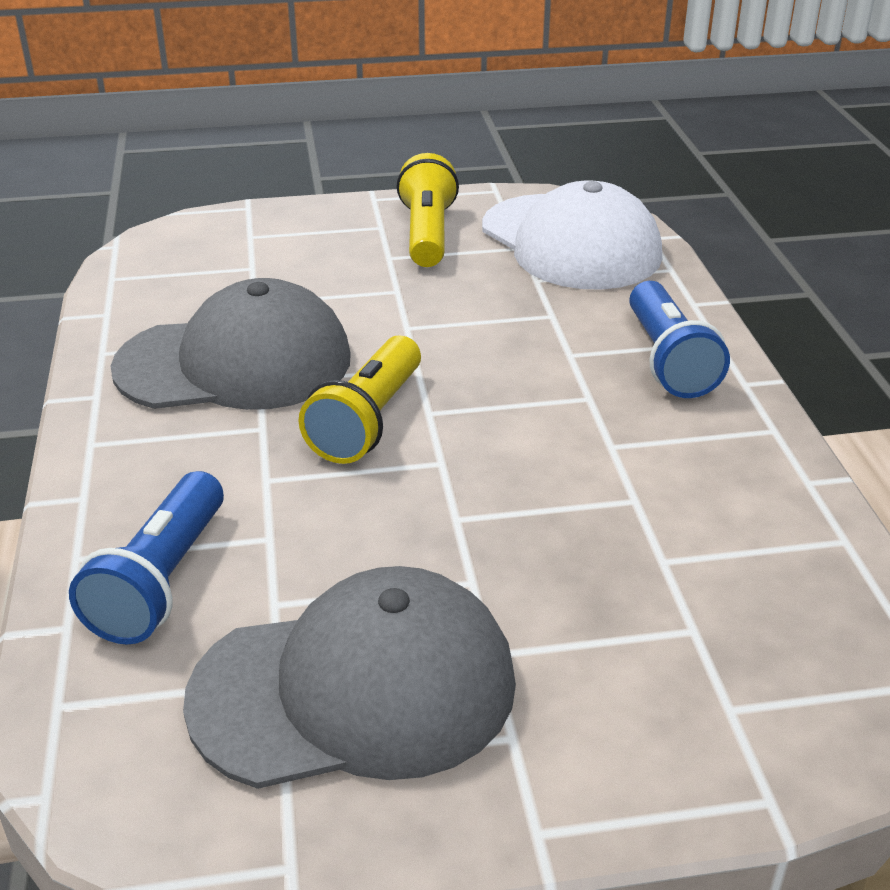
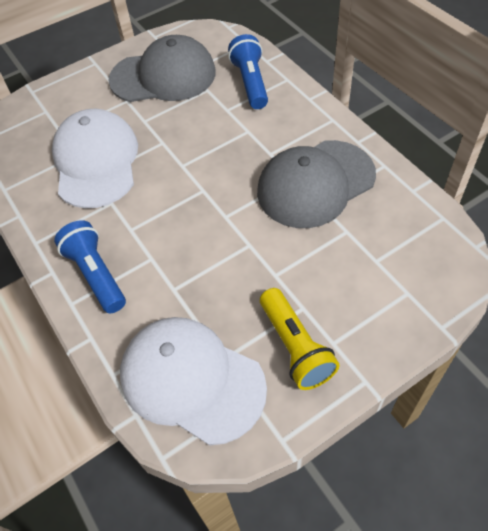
camera: 160 degrees right, 20 degrees up
grey cap [183,566,516,789] -> grey cap turned 150 degrees counterclockwise [108,35,216,102]
yellow flashlight [299,335,421,464] -> none
none -> white cap [52,108,138,208]

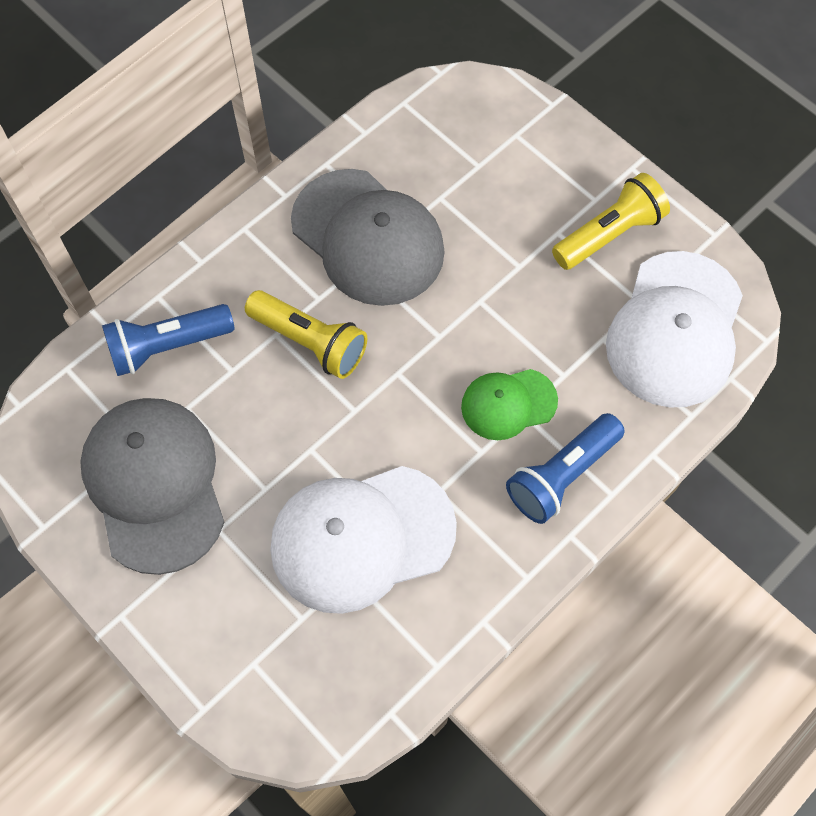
camera: 105 degrees left, 10 degrees up
none -> yellow flashlight [245,290,367,379]
none -> green cap [461,369,558,440]

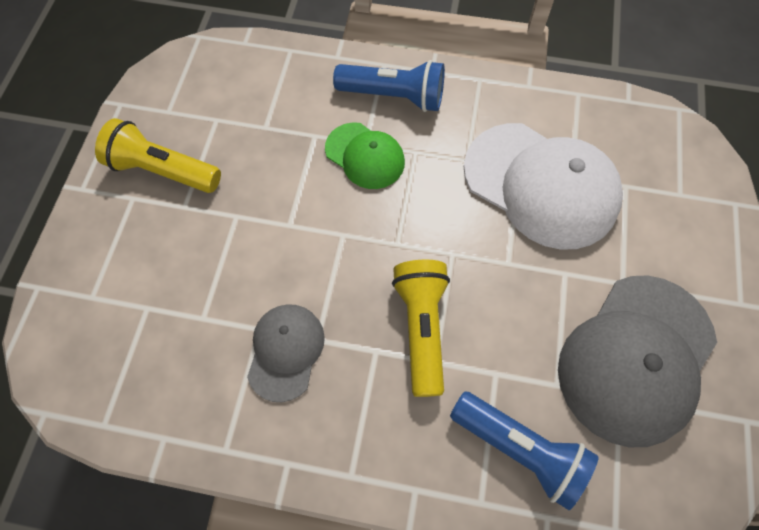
camera: 125 degrees left, 0 degrees up
grey cap [291,169,445,306] -> grey cap [247,304,325,402], size x0.54
white cap [606,251,743,408] -> none

